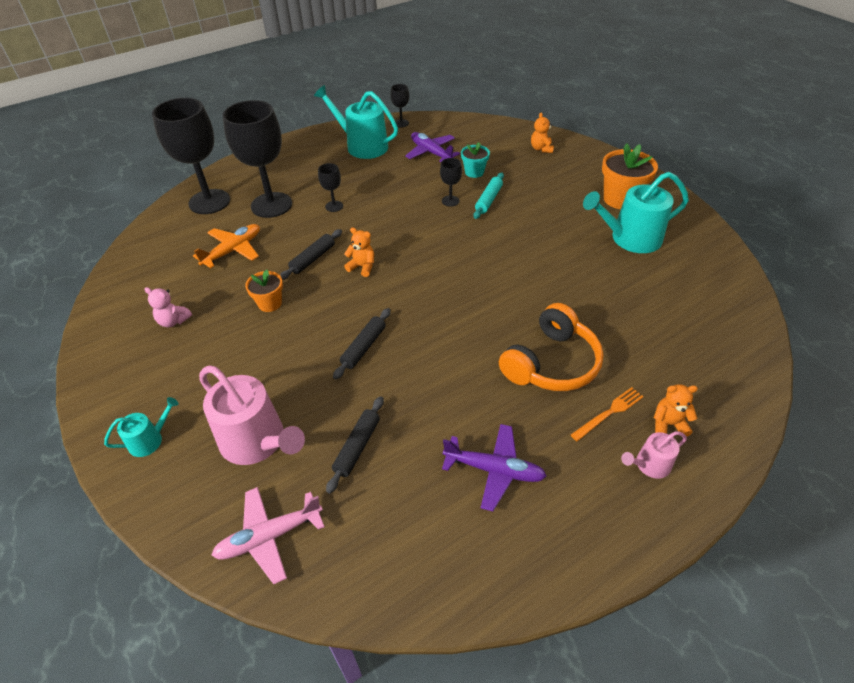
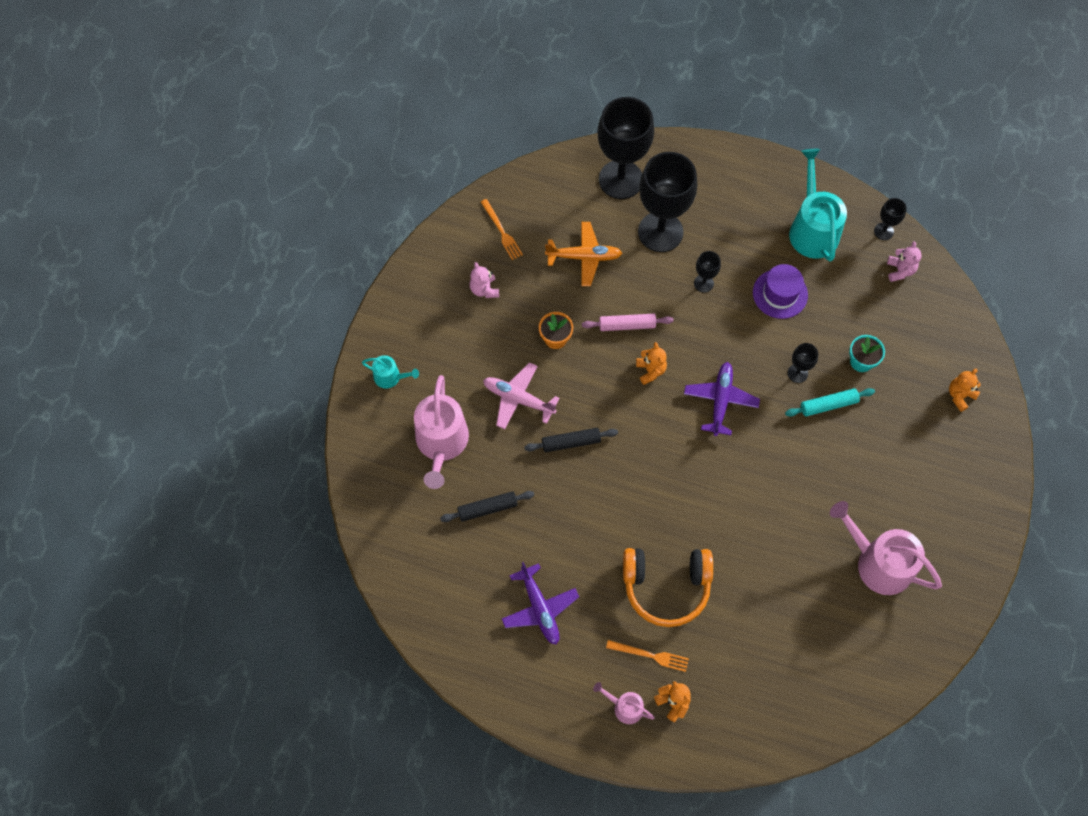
camera: 50 degrees right, 20 degrees up
pink plane [211,487,325,584] -> pink plane moved to [483,362,560,429]
black rolling pin [280,229,342,280] -> pink rolling pin [582,314,674,331]
purple plane [405,132,460,162] -> purple plane moved to [684,362,760,436]
turquoise watering can [583,172,689,253] -> pink watering can [830,501,942,595]
orange flower pot [602,143,658,209] -> none
none -> orange fork [481,199,523,260]
none -> purple hat [753,264,808,319]
none -> pink teddy bear [887,241,922,282]

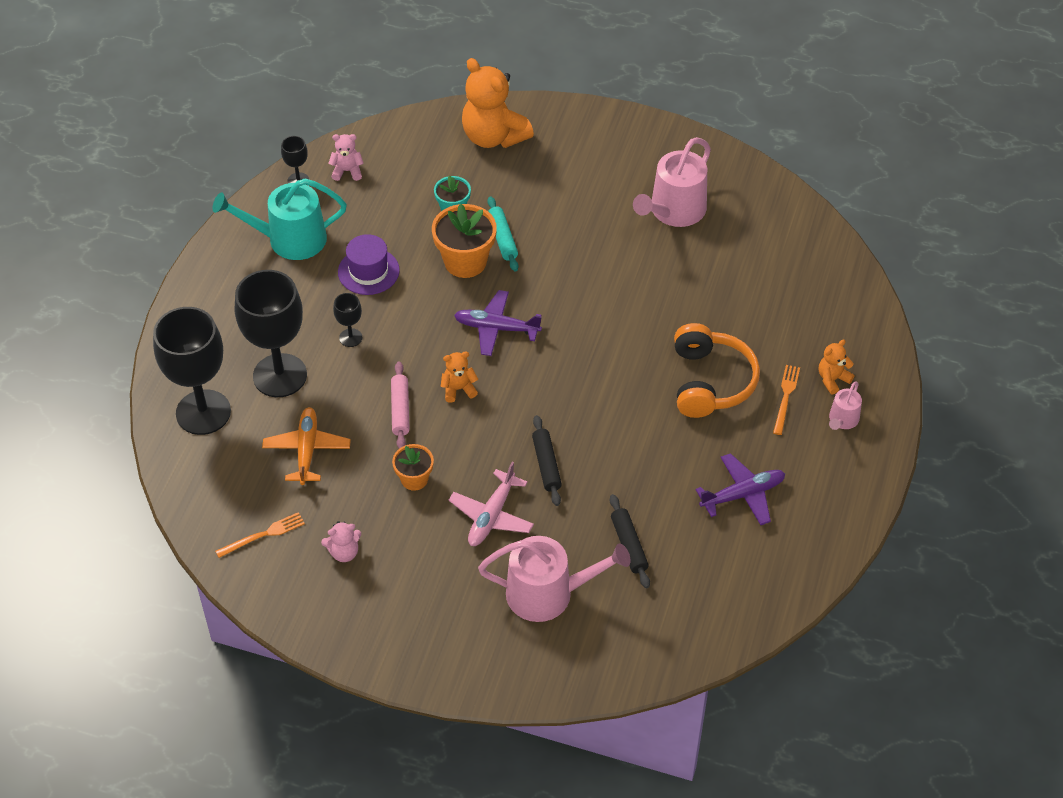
camera: 90 degrees left, 15 degrees down
turquoise watering can [362,355,419,389] -> none
black goblet [787,343,818,383] -> orange flower pot [432,204,497,278]
orange teddy bear [949,369,981,412] -> orange teddy bear [462,58,534,148], size x2.12

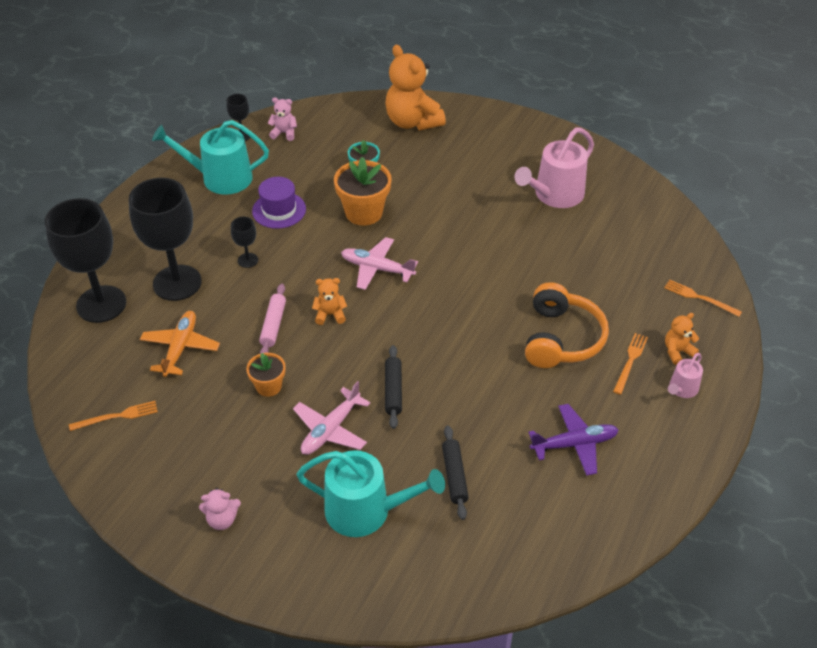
camera: 10 degrees right, 5 degrees down
pink teddy bear [321,521,361,562] -> pink teddy bear moved to [199,488,241,530]
purple plane [454,290,542,356] -> pink plane [341,237,418,290]
pink watering can [478,536,631,622] -> turquoise watering can [296,450,445,537]
turquoise rolling pin [487,196,519,271] -> none
none -> orange fork [664,279,742,317]

